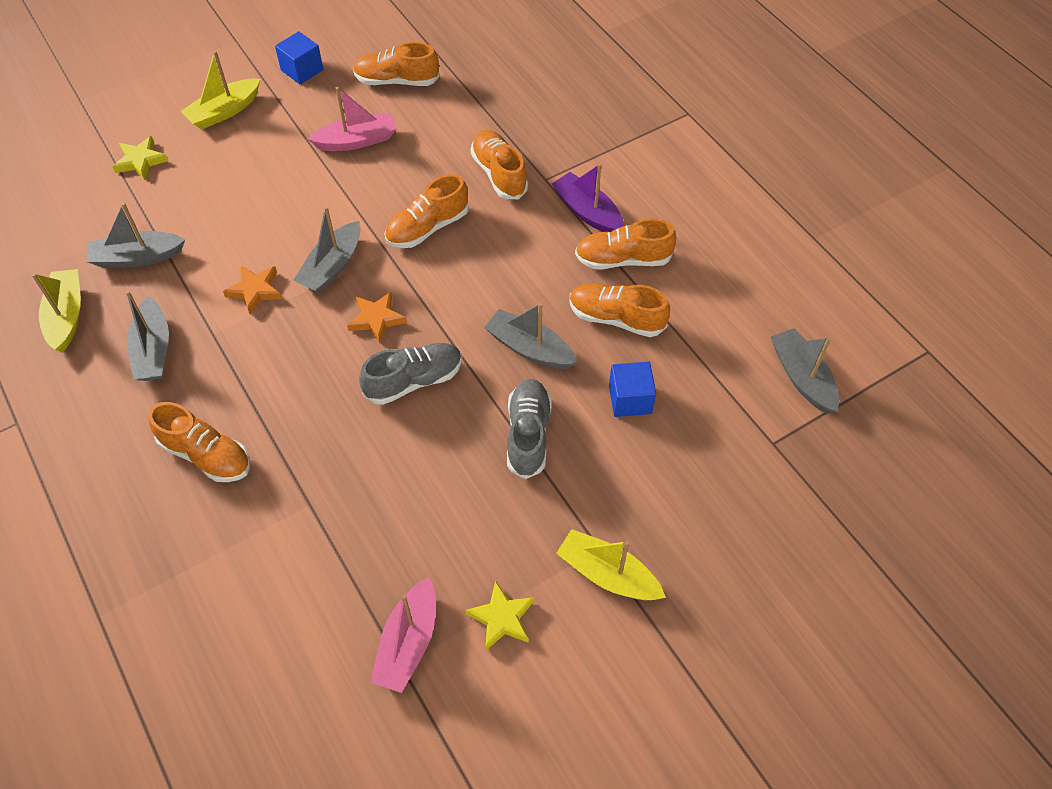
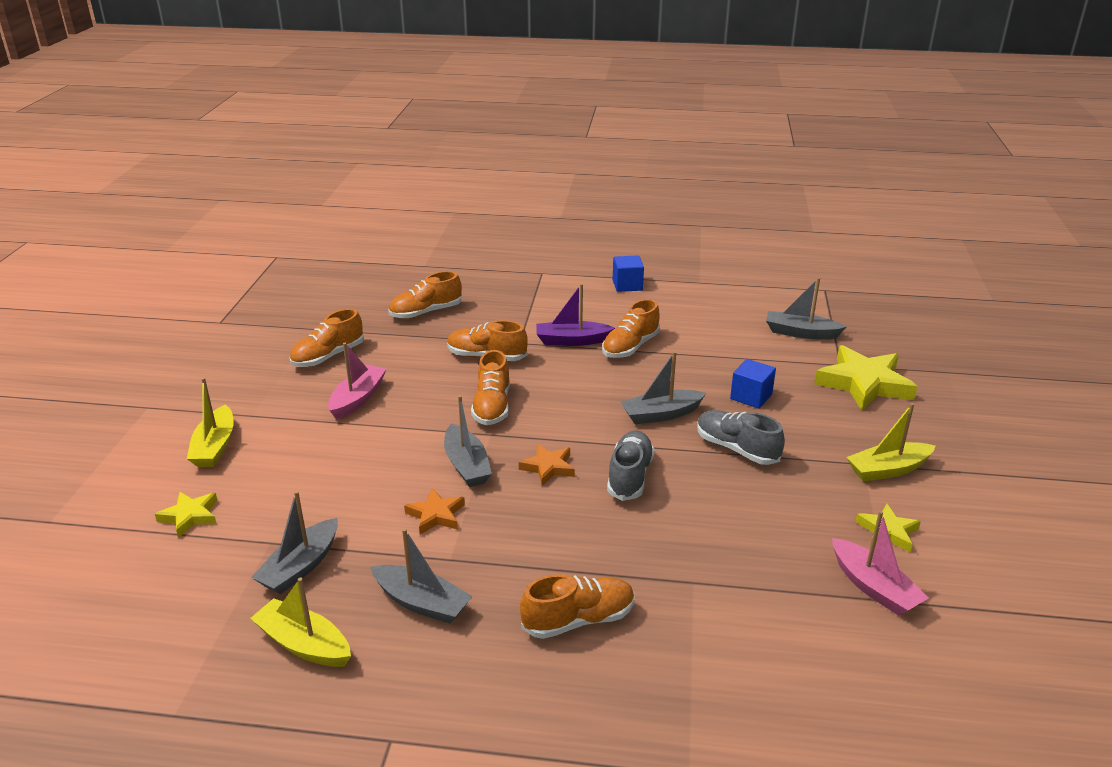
camera: 50 degrees left, 25 degrees down
blue cube [275,31,323,84] -> blue cube moved to [613,255,644,292]
orange shoe [570,283,670,337] -> orange shoe moved to [388,271,462,319]
none -> yellow star [814,345,918,411]

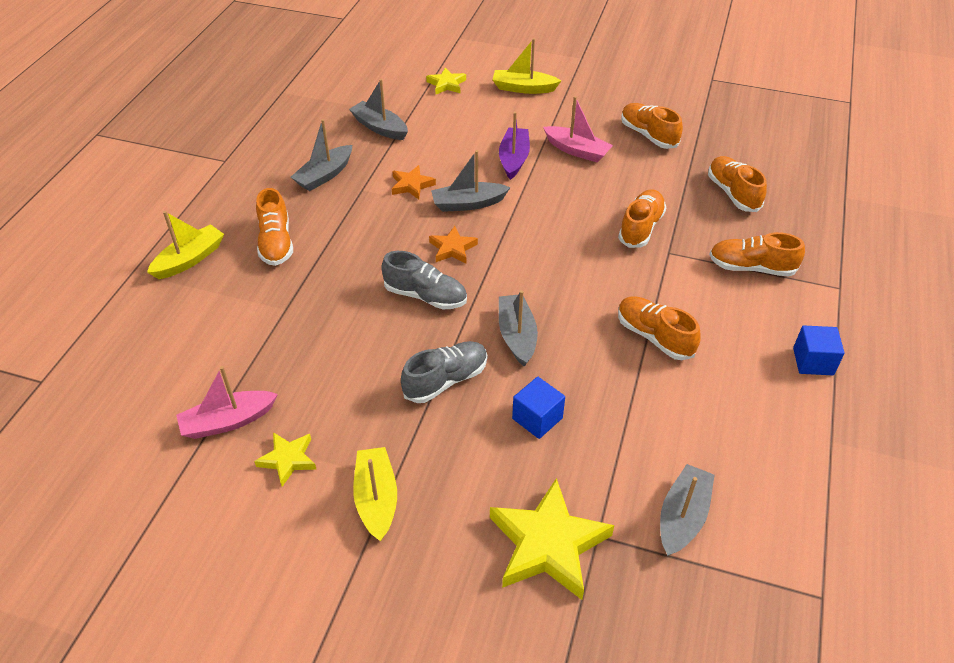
camera: 100 degrees right, 15 degrees up
yellow boat [250,578,351,667] -> yellow boat moved to [147,211,224,279]
orange shoe [471,350,510,425] -> orange shoe moved to [709,232,805,277]
purple boat [536,284,615,346] -> purple boat moved to [499,112,530,180]

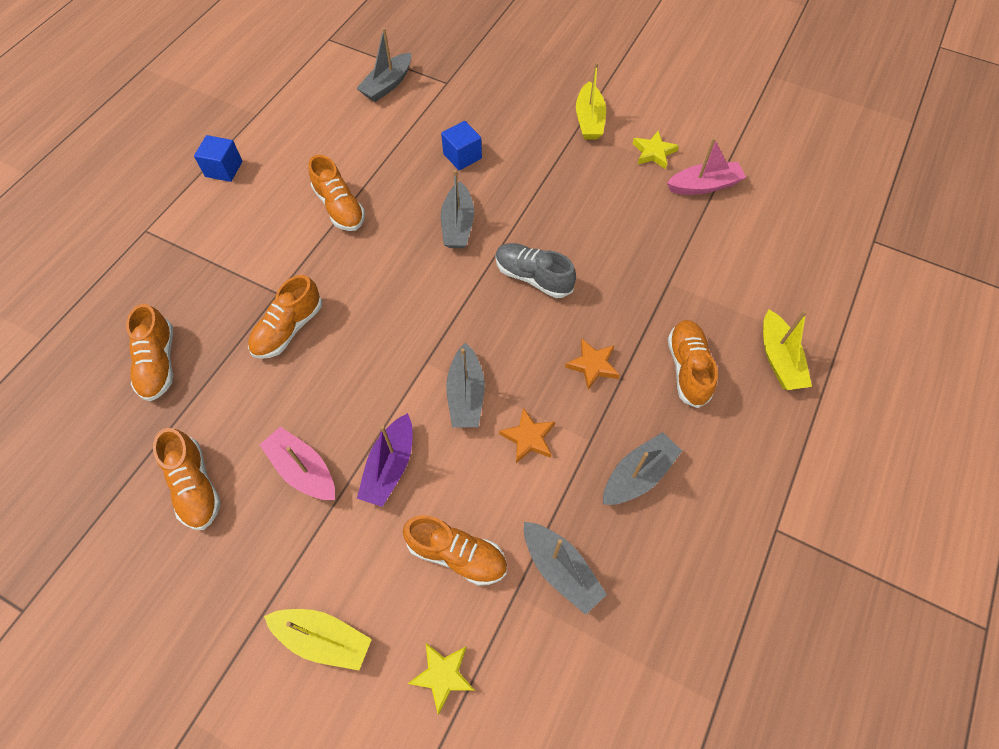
camera: 170 degrees left, 15 degrees up
yellow boat [147,211,224,279] -> yellow boat turned 60 degrees counterclockwise [763,310,812,390]
grey shoe [401,341,487,403] -> none
orange star [429,226,478,263] -> orange star moved to [565,339,620,390]
grey boat [431,150,511,212] -> grey boat turned 90 degrees clockwise [446,343,485,428]
yellow star [490,478,614,600] -> none
orange shoe [709,232,805,277] -> orange shoe moved to [403,515,507,586]

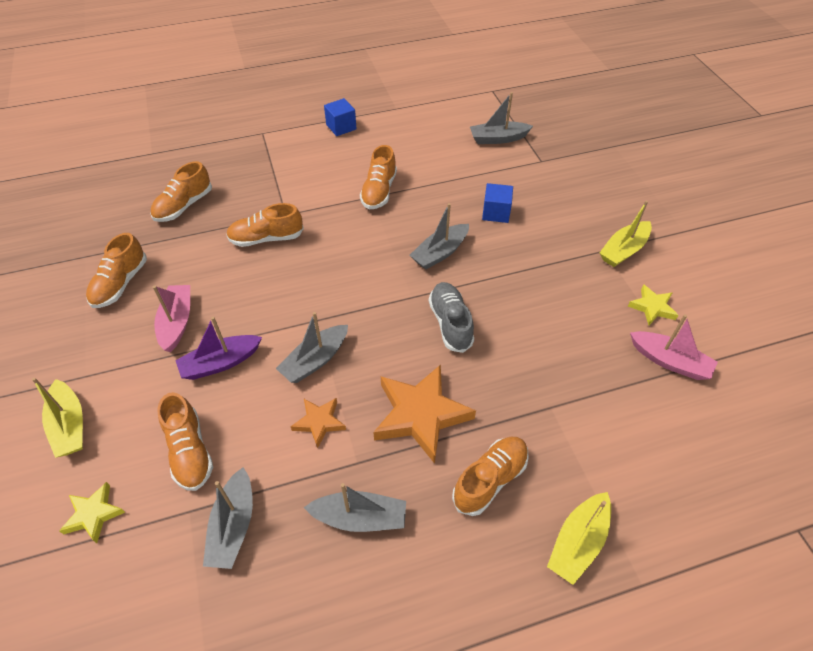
camera: 45 degrees right, 10 degrees down
orange star [565,339,620,390] -> orange star [373,364,476,464], size x1.91

